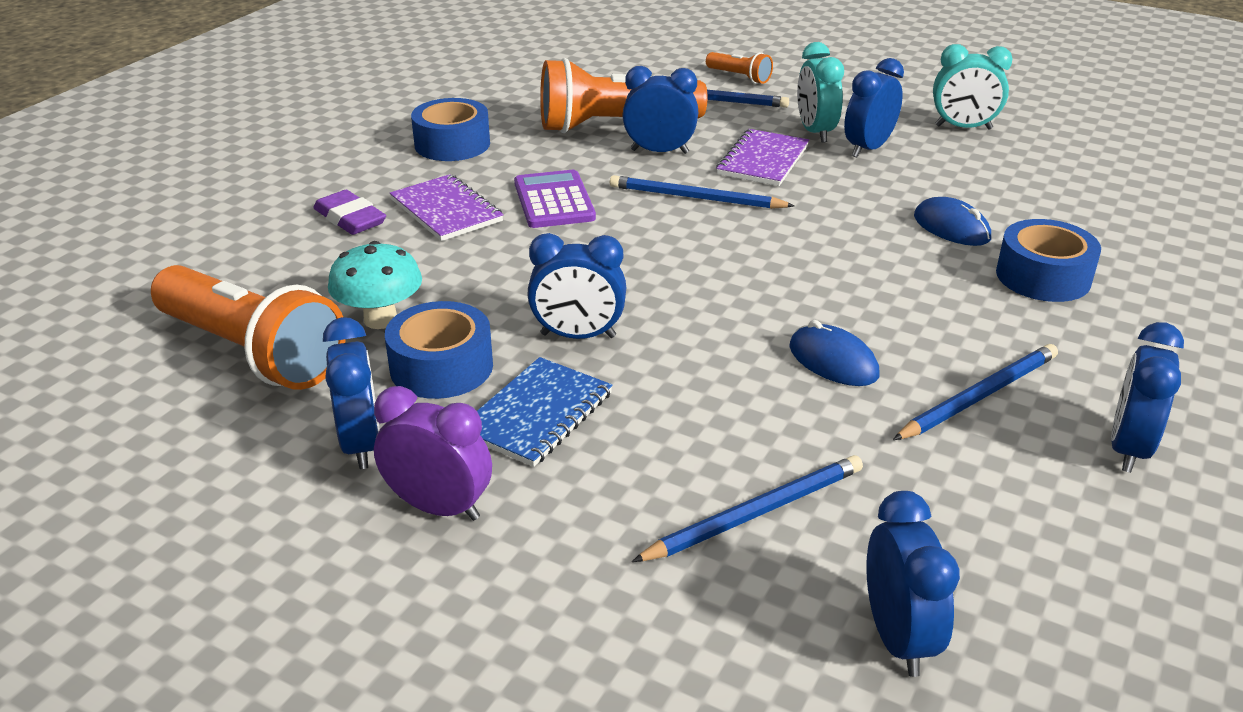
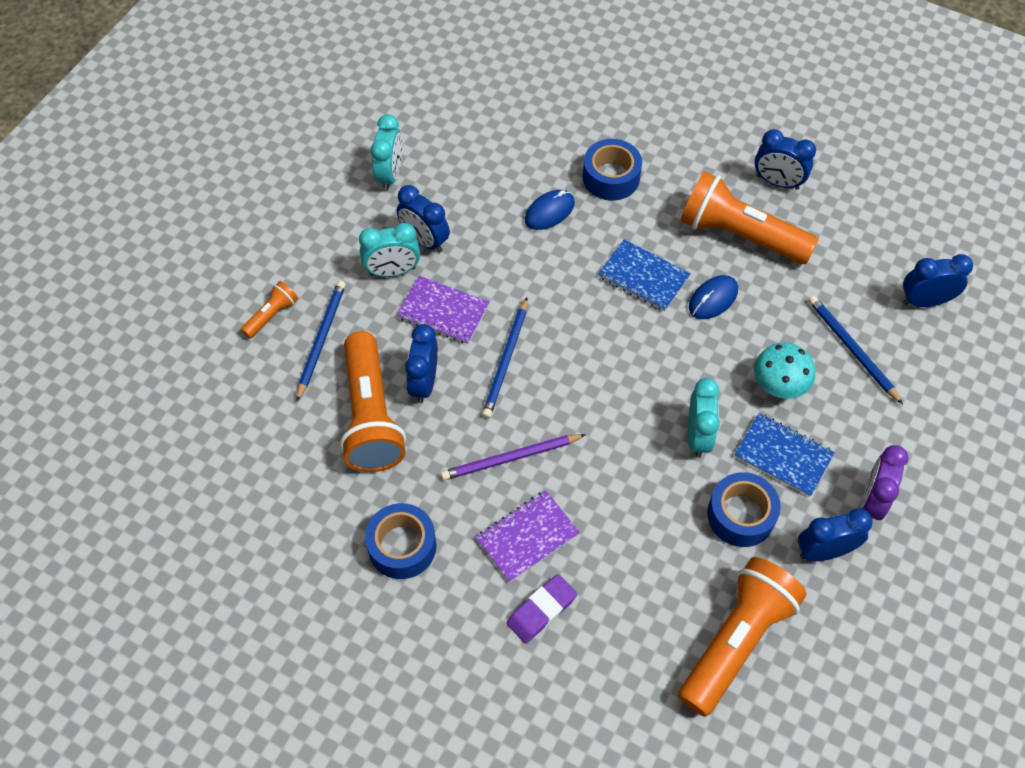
camera: 90 degrees left, 25 degrees up
turquoise mushroom [328,241,422,329] -> turquoise mushroom moved to [754,343,815,399]
purple calculator [514,170,596,228] -> purple pencil [441,434,586,480]
blue clock [527,233,626,339] -> turquoise clock [688,378,720,458]
blue pencil [893,344,1058,440] -> orange flashlight [680,171,819,264]
none -> blue notebook [598,239,691,311]

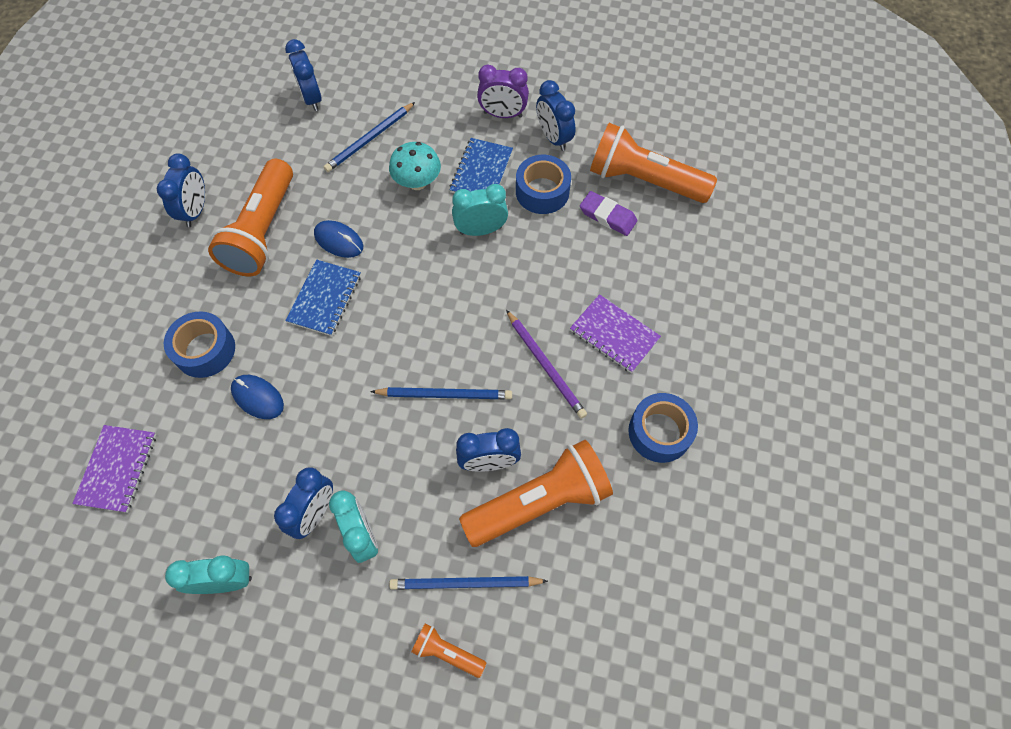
camera: 105 degrees left, 5 degrees up
purple notebook [397,276,490,344] -> purple notebook moved to [72,425,156,513]
purple eraser [507,574,577,643] -> purple eraser moved to [580,191,637,236]

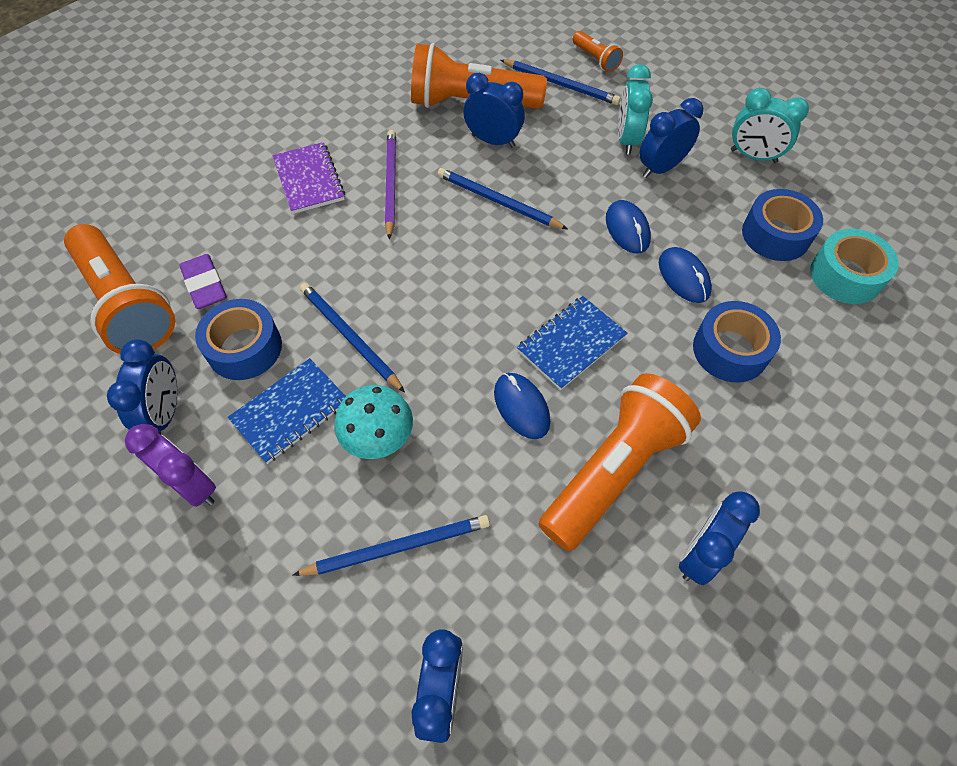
camera: 150 degrees left, 5 degrees down
purple notebook [72,425,156,513] -> turquoise tape [810,229,899,304]
turquoise clock [452,184,508,236] -> blue pencil [300,283,405,392]
blue tape [628,393,698,463] -> blue tape moved to [742,189,823,261]
none -> blue mouse [606,200,651,254]

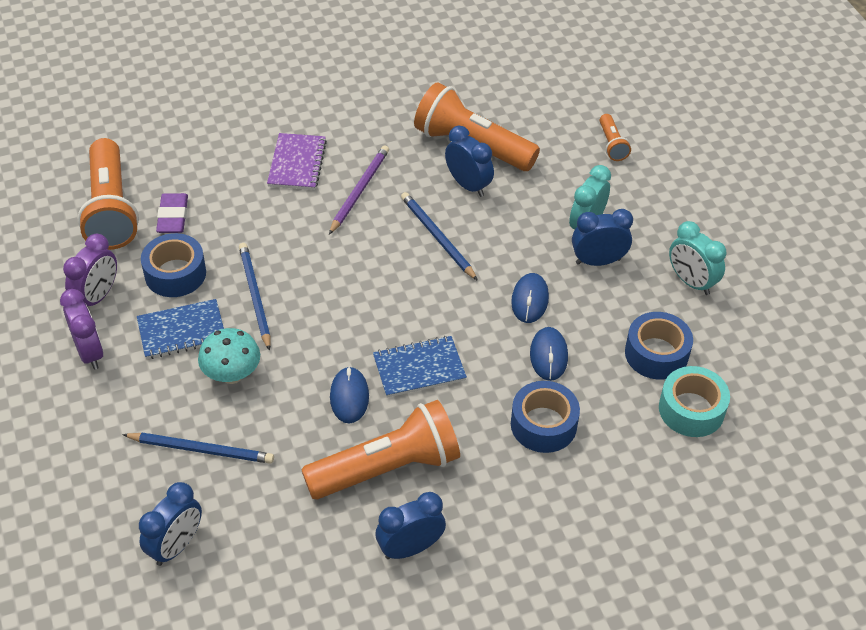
camera: 25 degrees right, 10 degrees down
blue clock [107,339,177,434] -> purple clock [63,234,117,307]
blue pencil [501,60,621,105] -> none

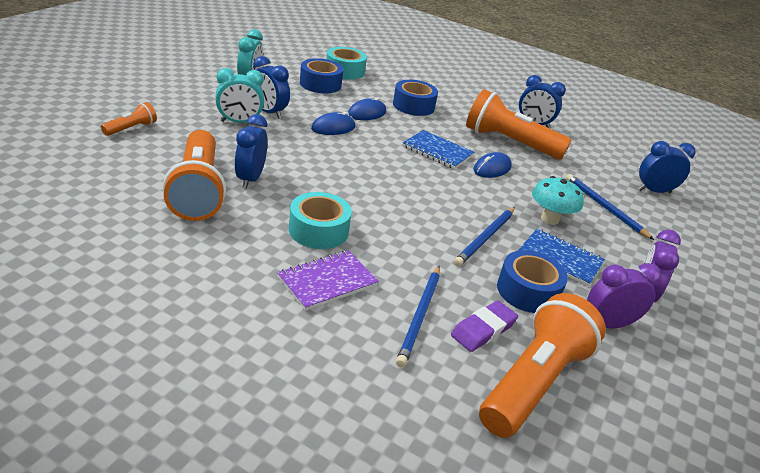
camera: 135 degrees left, 15 degrees down
purple pencil [329,145,389,234] -> turquoise tape [289,192,352,249]
blue pencil [401,192,478,281] -> blue pencil moved to [396,266,440,367]

